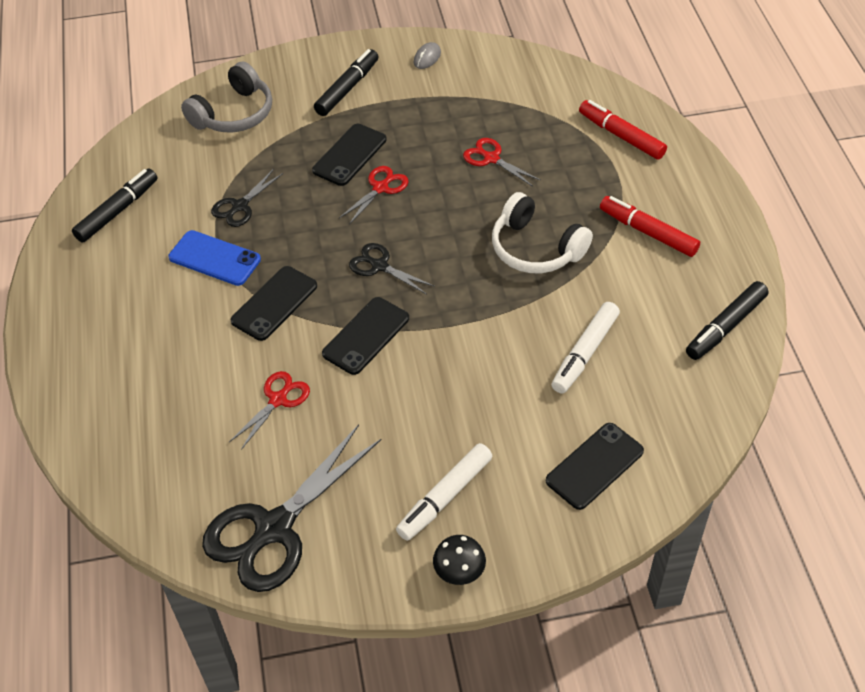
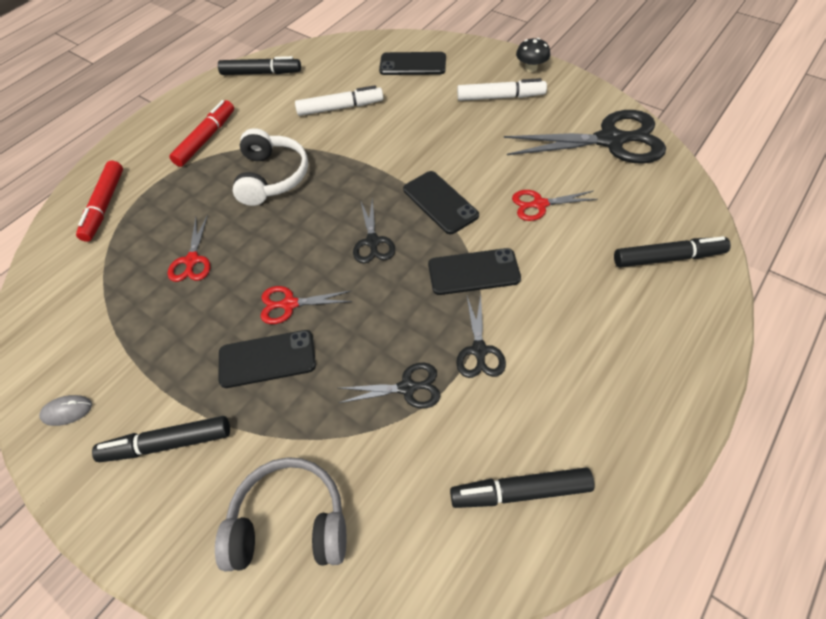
camera: 130 degrees left, 5 degrees up
blue phone [169,230,261,286] -> black scissors [456,295,506,378]
black phone [322,297,409,375] -> black phone turned 60 degrees clockwise [403,171,479,234]
red marker [600,196,700,257] -> red marker turned 150 degrees counterclockwise [169,100,234,167]
none -> black marker [614,236,731,267]

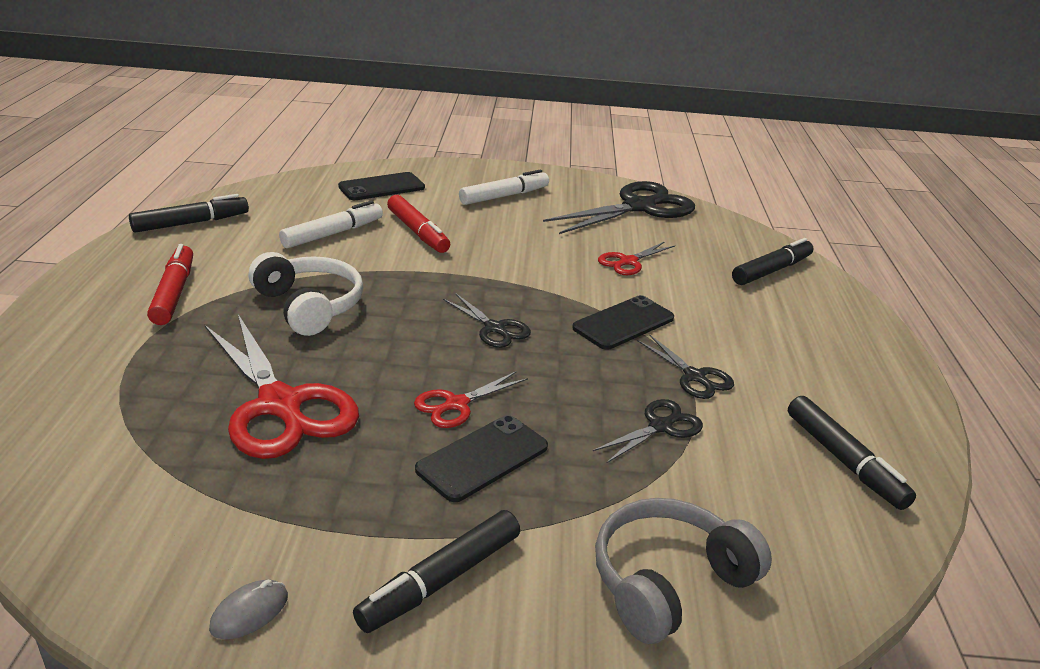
camera: 40 degrees left, 25 degrees down
red marker [76,160,123,242] -> red marker moved to [387,195,450,253]
red scissors [168,214,210,282] -> red scissors [205,314,359,459], size x2.00
black phone [403,171,479,234] -> none
black marker [450,467,594,508] -> black marker turned 75 degrees counterclockwise [788,396,916,510]
black mushroom [516,38,550,72] -> none

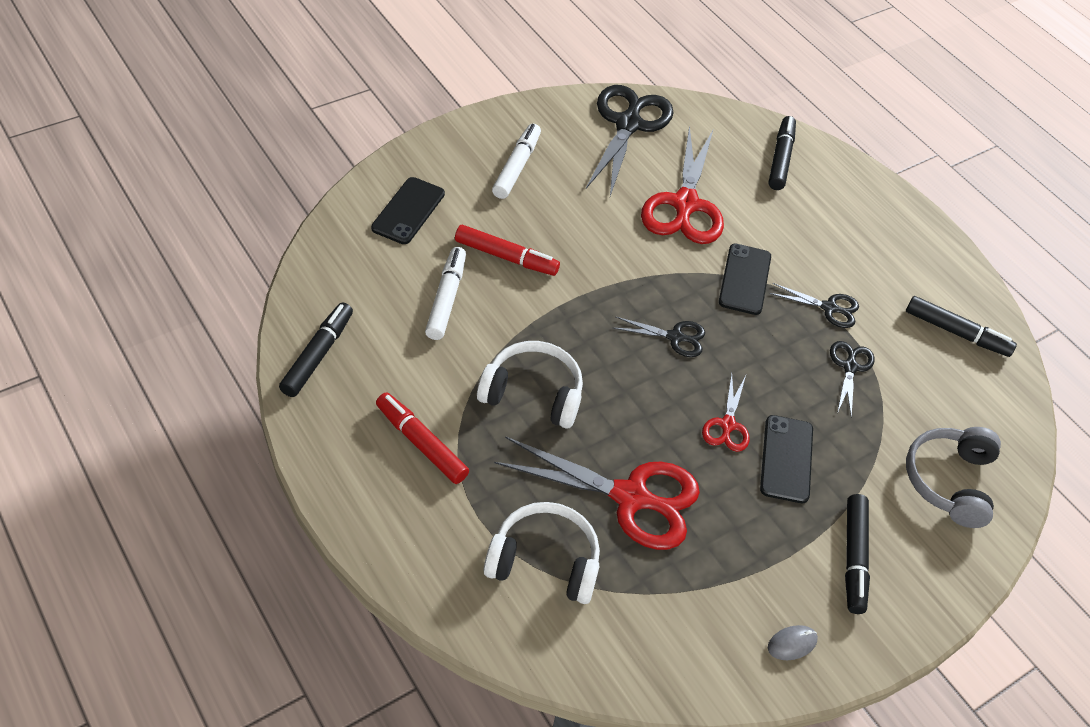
camera: 40 degrees left, 20 degrees up
grey mouse [209,580,288,639] -> grey mouse turned 60 degrees clockwise [768,625,818,660]
red scissors [598,241,675,275] -> red scissors [641,125,724,244], size x2.00
none -> white headphones [484,502,600,604]

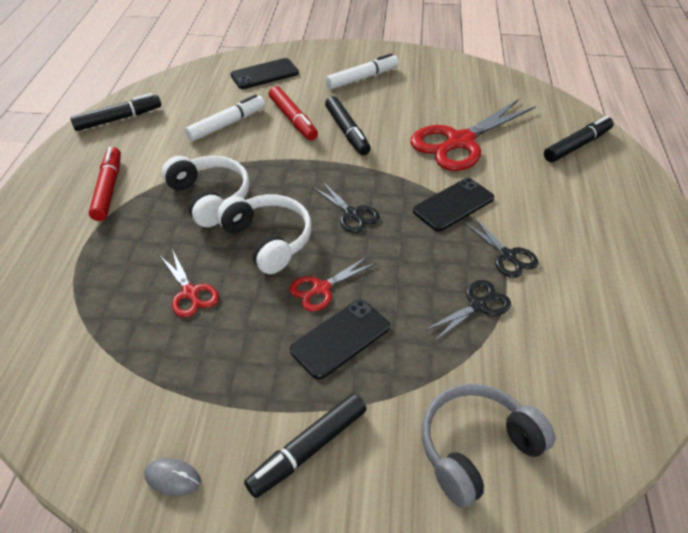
camera: 45 degrees right, 5 degrees down
white headphones [484,502,600,604] -> white headphones moved to [216,195,312,274]
red scissors [494,436,700,550] -> red scissors [160,249,219,318], size x0.50
black scissors [586,85,674,196] -> none
black marker [906,296,1017,357] -> black marker moved to [325,96,371,155]

